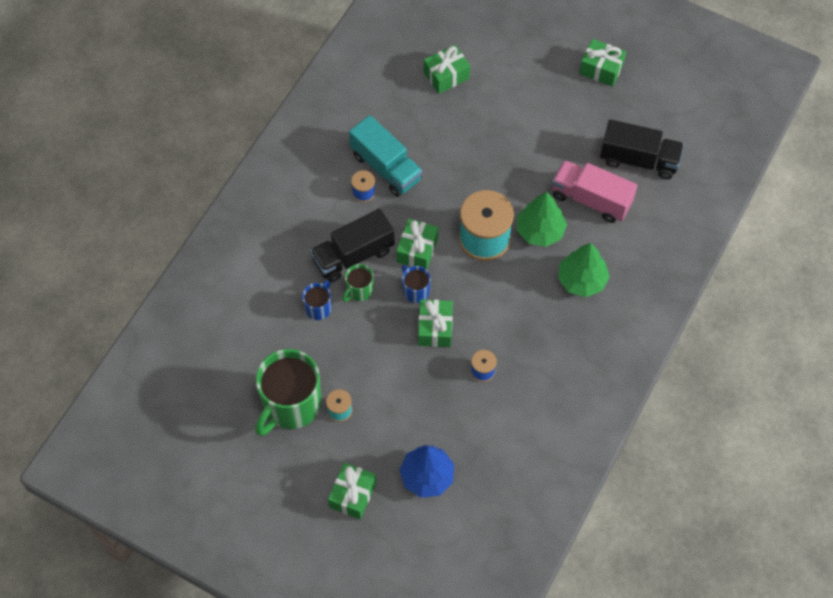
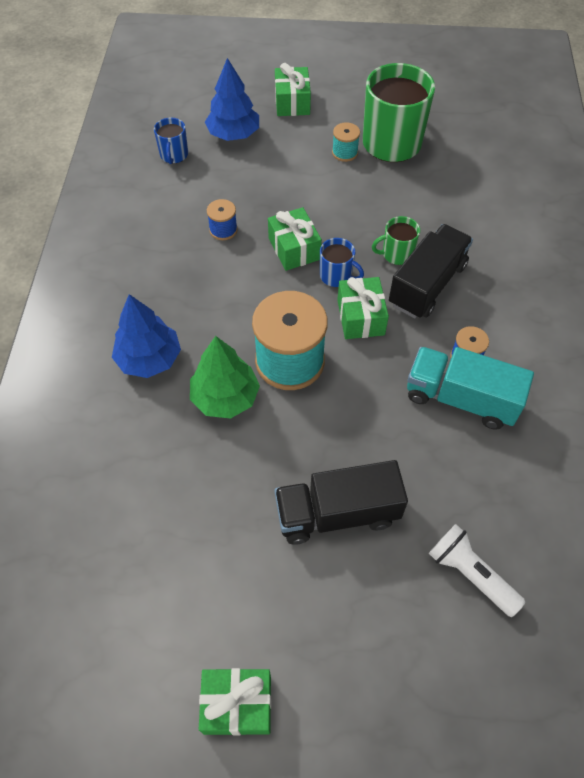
camera: 155 degrees right, 5 degrees down
blue mug [302,281,332,320] -> blue mug moved to [154,118,188,164]
green mug [342,264,374,302] -> green mug turned 120 degrees counterclockwise [372,216,420,265]
green gift [424,45,470,94] -> white flashlight [429,524,525,617]
pink truck [552,160,638,223] -> none
green tree [558,243,610,297] -> blue tree [112,294,181,378]
black truck [600,119,684,180] -> black truck moved to [274,460,408,545]

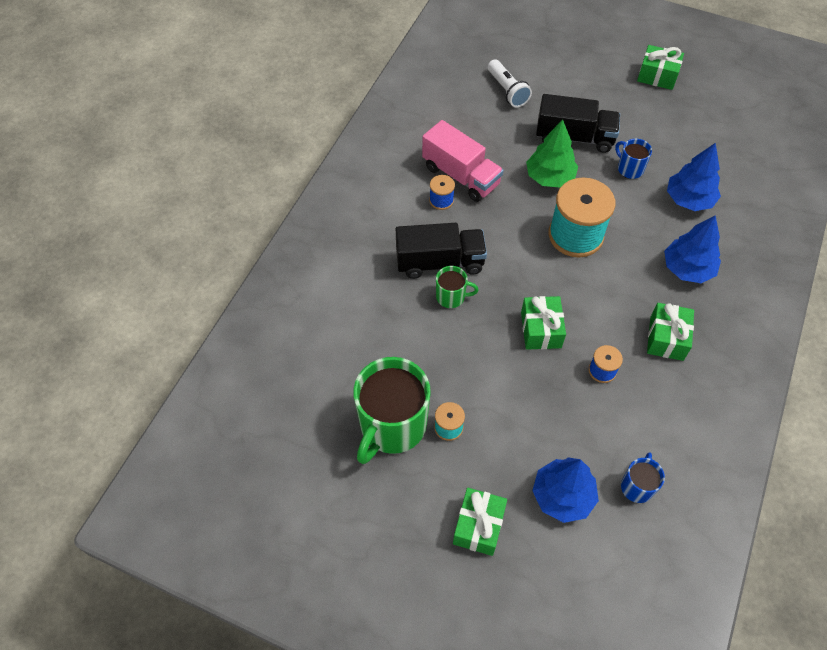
camera: 160 degrees left, 0 degrees up
green tree [190,336,260,419] -> green tree moved to [526,120,578,188]
blue mug [320,238,364,287] -> blue mug moved to [615,138,652,179]
green gift [337,277,389,339] -> green gift moved to [647,303,694,361]
black truck [389,224,473,319] -> black truck turned 150 degrees counterclockwise [396,223,487,279]
turquoise truck [407,347,534,429] -> pink truck [422,120,504,202]
none -> blue tree [667,143,721,211]

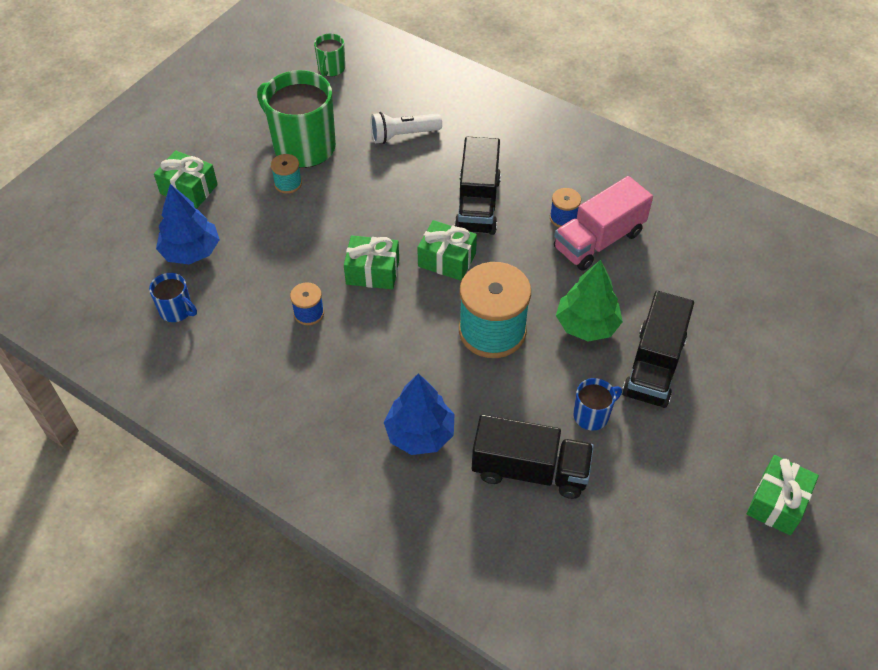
camera: 100 degrees right, 5 degrees down
green mug [436,266,479,308] -> green mug moved to [314,33,345,77]
white flashlight [488,59,532,107] -> white flashlight moved to [371,112,442,144]
green gift [647,303,694,361] -> green gift moved to [417,220,477,281]
blue tree [667,143,721,211] -> black truck [472,414,594,499]

